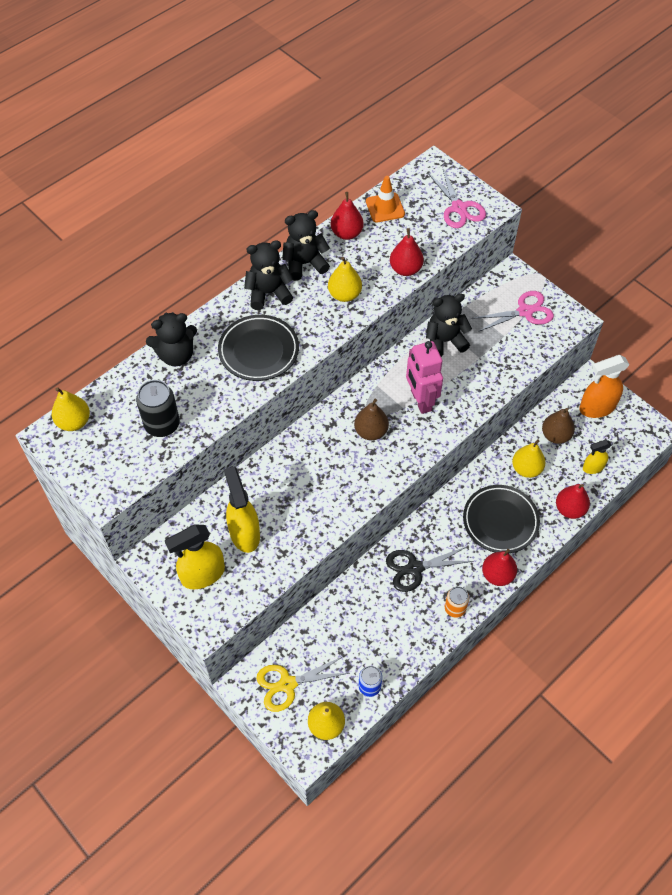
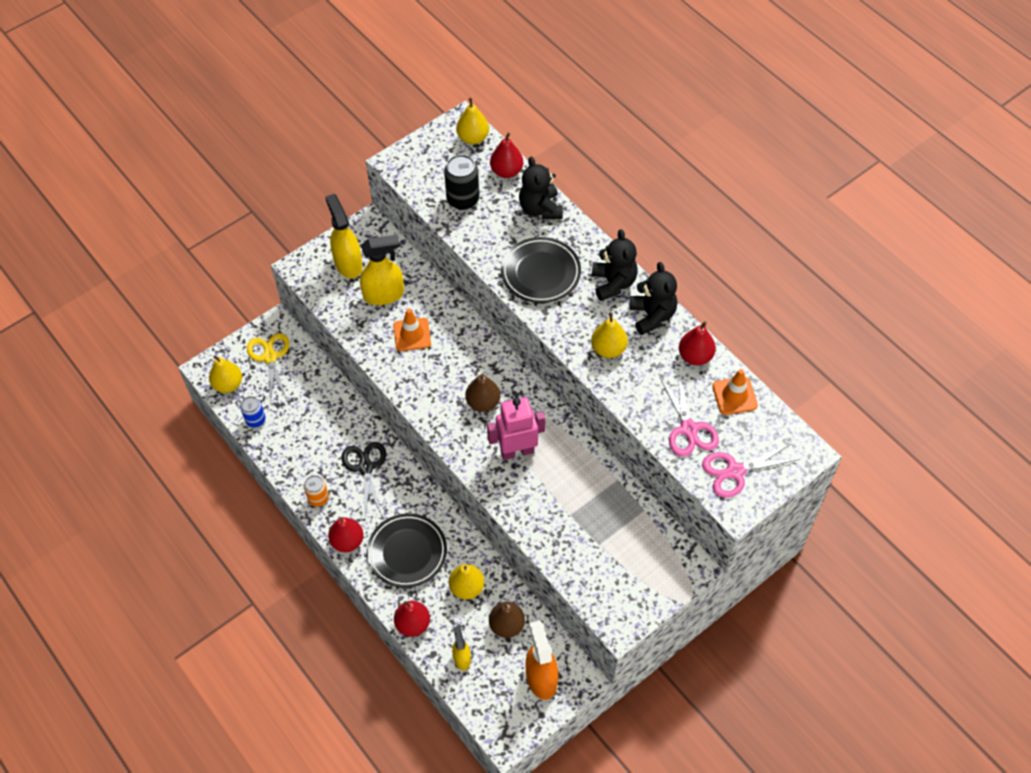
camera: 95 degrees right, 0 degrees up
red pear [390,228,424,276] -> red pear moved to [490,133,523,178]
black teddy bear [426,294,472,357] -> none
pink scissors [474,291,554,332] -> pink scissors moved to [660,373,719,457]
none -> orange traffic cone [393,309,431,351]

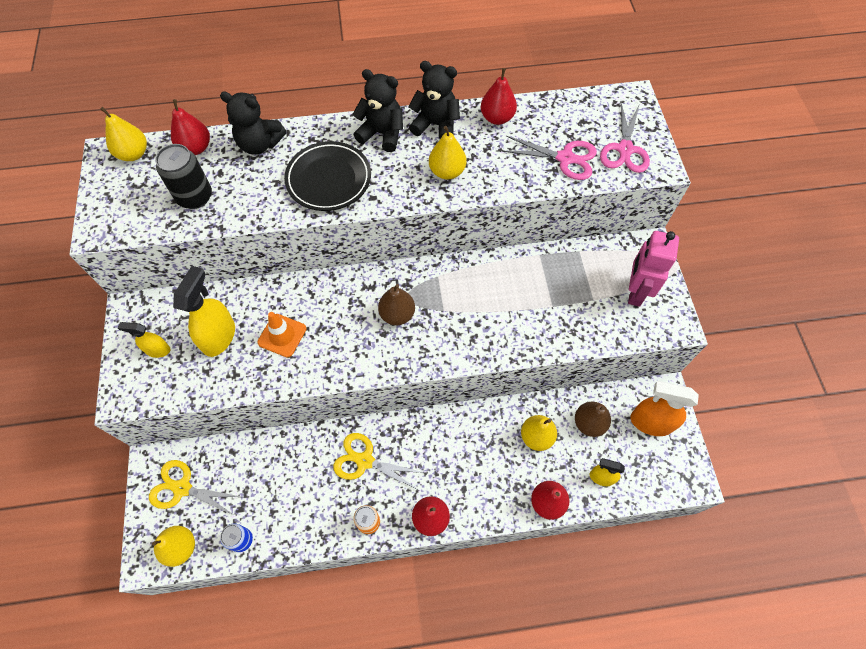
camera: 60 degrees left, 5 degrees up
yellow spray bottle [325,194,363,278] -> yellow spray bottle [118,322,170,358], size x0.57
black scissors [341,442,386,519] -> yellow scissors [333,433,425,490]
black plate [367,513,447,588] -> none
pink robot [487,397,546,460] -> pink robot moved to [628,231,679,307]
orange traffic cone [712,369,758,415] -> none

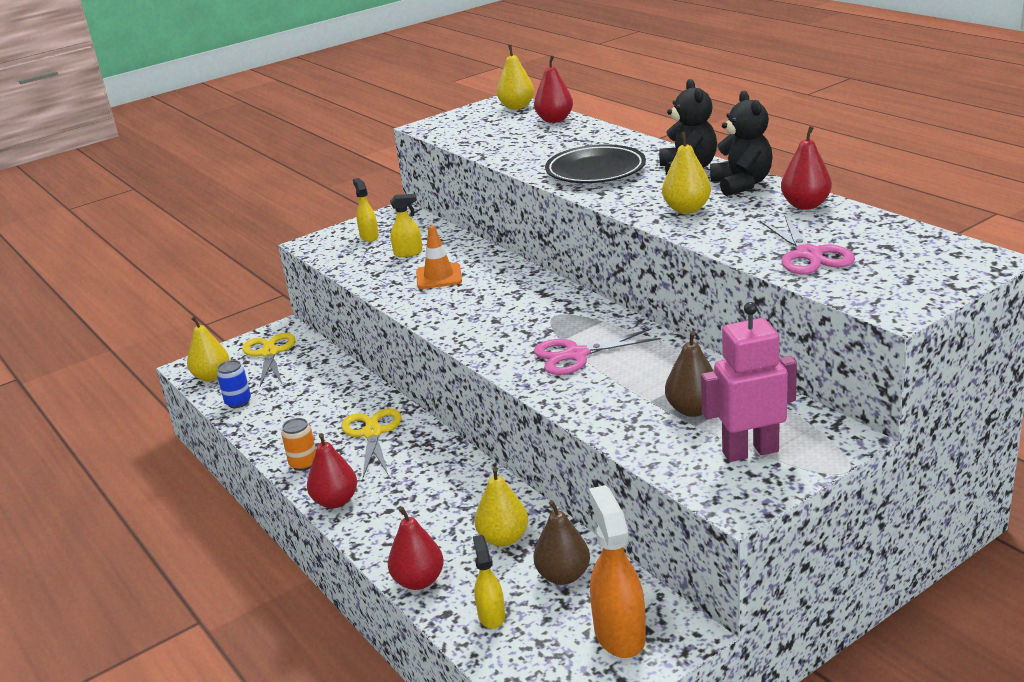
camera: 65 degrees right, 35 degrees down
black can [155,144,212,209] -> none
yellow spray bottle [173,266,235,357] -> yellow spray bottle [390,194,422,257], size x0.57
black teddy bear [220,91,286,155] -> none
brown pear [378,284,415,325] -> brown pear moved to [665,331,713,417]
pink scissors [600,103,650,173] -> pink scissors moved to [534,328,661,375]

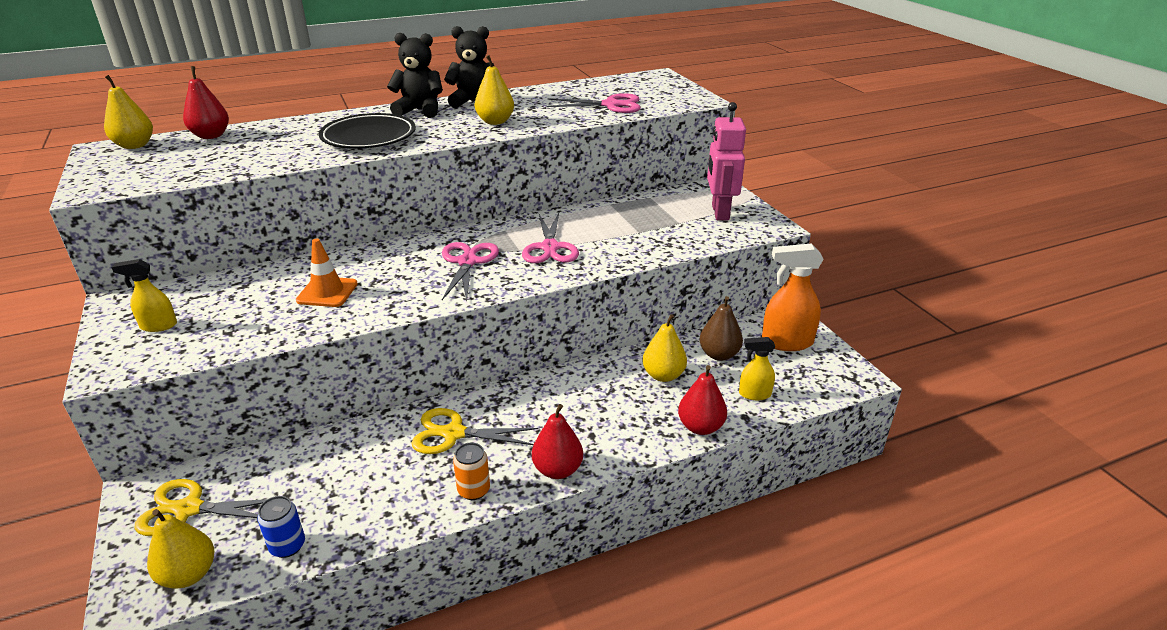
camera: 80 degrees left, 5 degrees up
yellow spray bottle [390,194,422,257] -> none
brown pear [665,331,713,417] -> none
red pear [781,126,832,210] -> none
none -> pink scissors [442,242,499,301]

